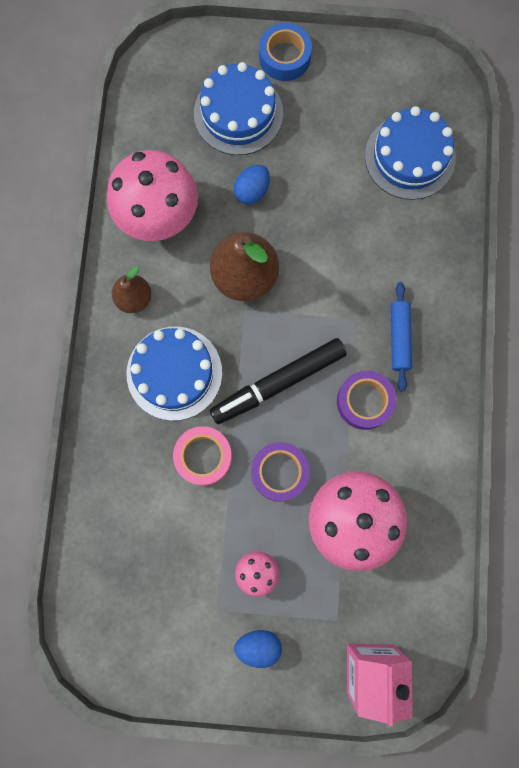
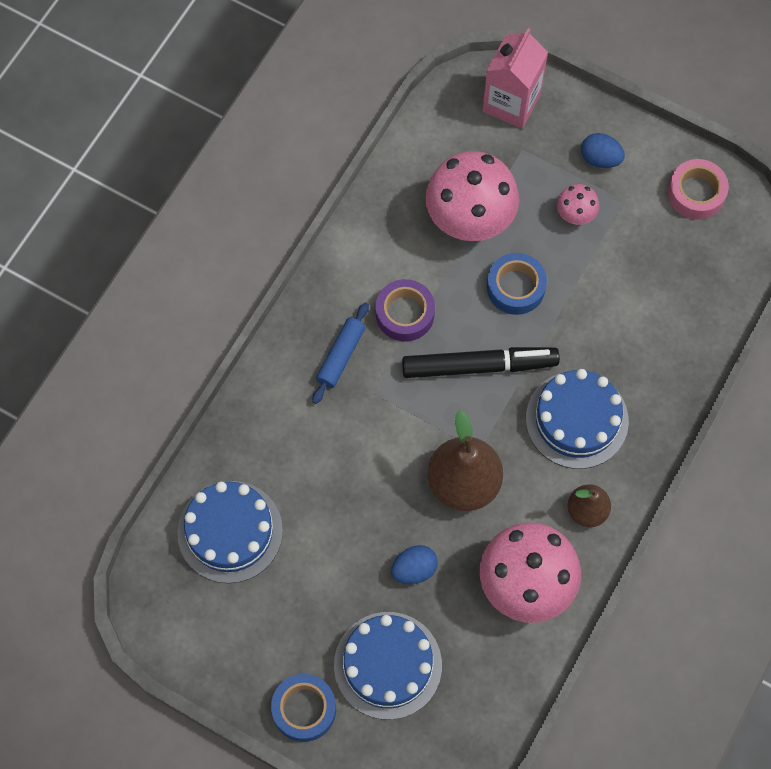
camera: 155 degrees left, 10 degrees down
pink tape [173,426,232,486] -> pink tape moved to [668,159,729,220]
purple tape [251,442,310,501] -> blue tape [487,253,547,315]

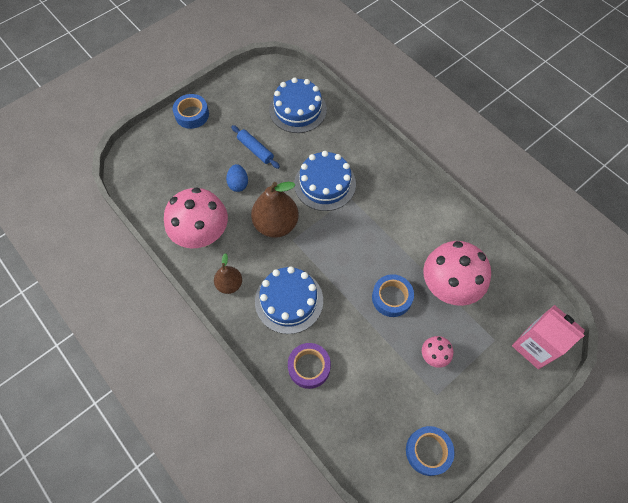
camera: 110 degrees right, 5 degrees down
blue rolling pin [312,302,369,404] -> blue rolling pin moved to [231,125,280,169]
blue cake [334,612,442,720] -> blue cake moved to [294,151,356,211]
purple tape [376,279,435,342] -> purple tape moved to [288,343,331,389]
black marker [402,347,560,378] -> none
blue egg [581,133,625,168] -> none
pink tape [668,159,729,220] -> blue tape [406,426,455,476]

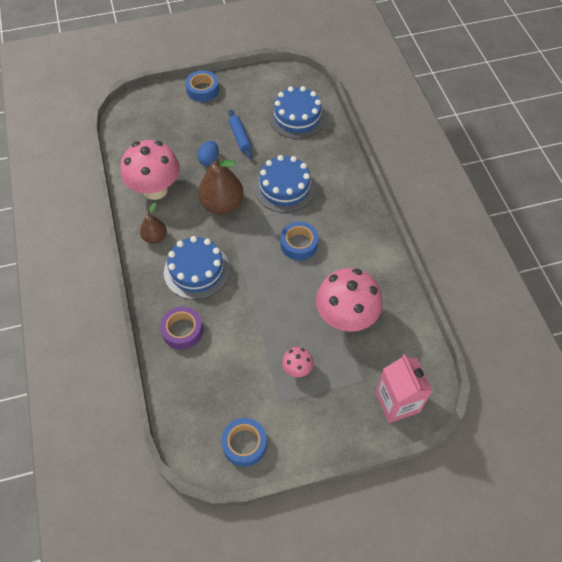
camera: 25 degrees right, 5 degrees down
blue tape [372,274,414,317] -> blue tape moved to [280,222,319,260]

